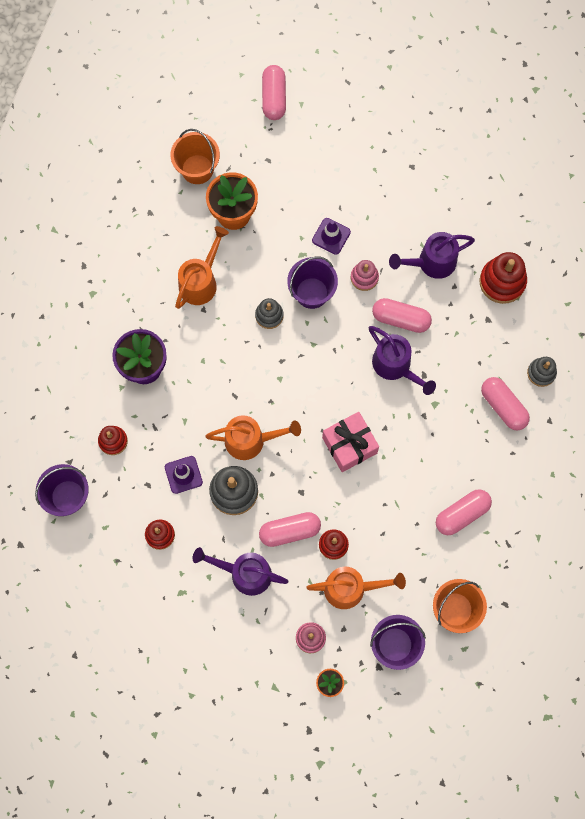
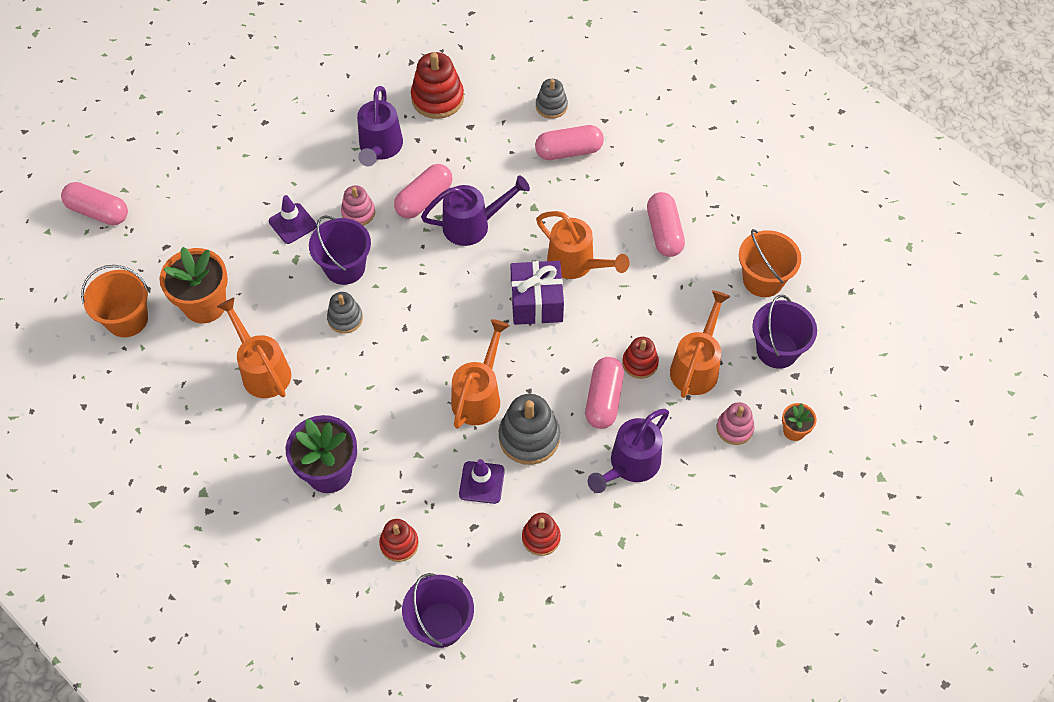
camera: 65 degrees left, 15 degrees down
pink gift [322,412,379,472] -> purple gift [510,261,564,325]
none -> orange watering can [536,211,629,279]

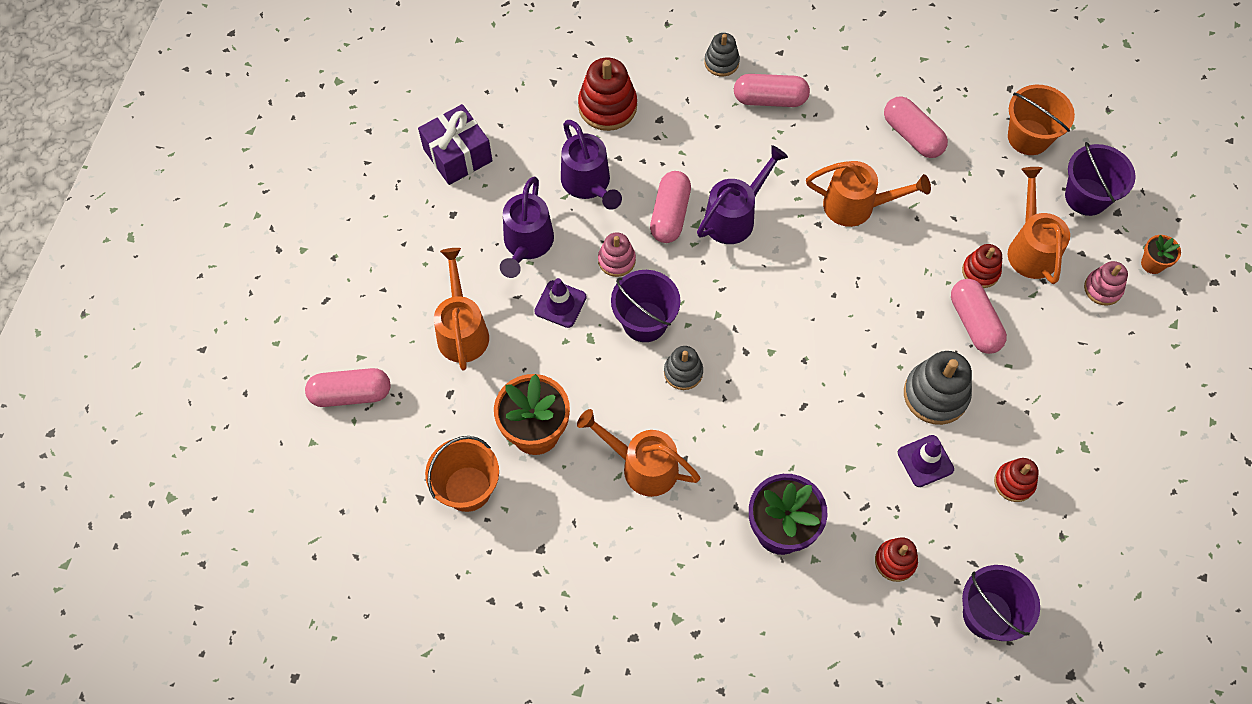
camera: 30 degrees left, 5 degrees up
orange watering can [451,319,510,429] -> orange watering can moved to [434,248,489,370]
purple gift [510,261,564,325] -> purple gift moved to [418,104,493,185]
pink capsule [535,125,604,160] -> pink capsule turned 45 degrees clockwise [734,74,810,107]
purple watering can [588,409,669,493] -> purple watering can moved to [500,177,554,278]

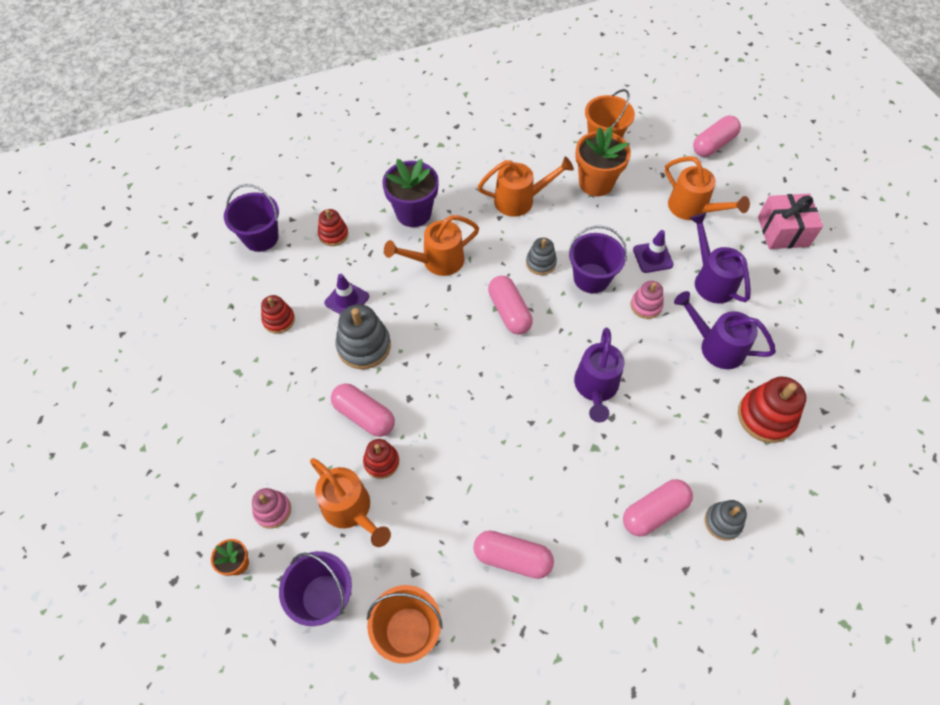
camera: 145 degrees right, 5 degrees down
purple gift [418,104,493,185] -> none
pink capsule [650,171,691,243] -> pink capsule moved to [488,276,533,335]
orange watering can [806,161,931,227] -> orange watering can moved to [384,215,479,276]
none -> pink gift [758,194,823,249]

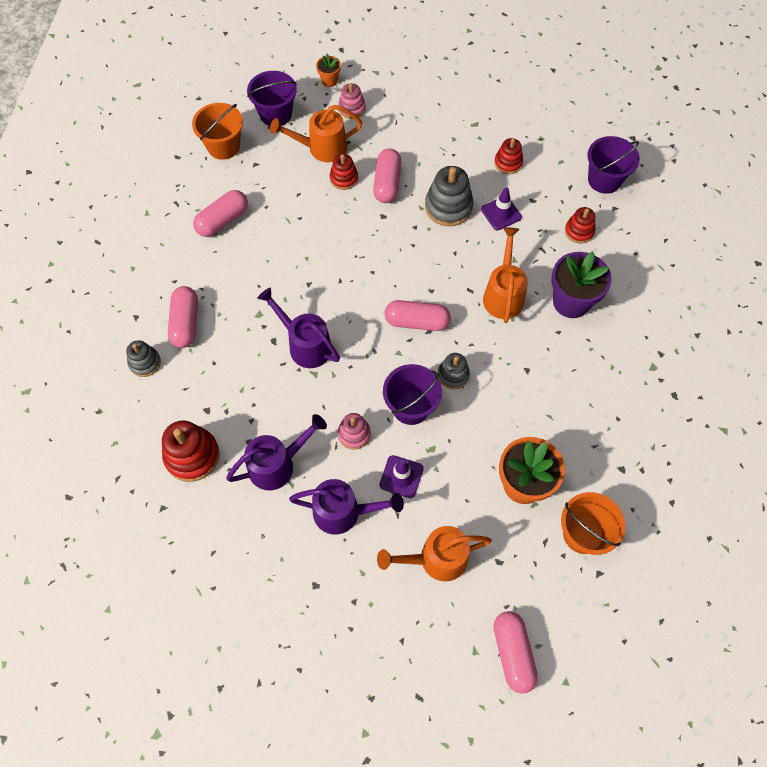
camera: 120 degrees right, 5 degrees up
pink capsule [331,383,395,437] -> pink capsule turned 60 degrees counterclockwise [373,148,401,203]
orange watering can [478,156,574,217] -> none
pink gift [758,194,823,249] -> none

